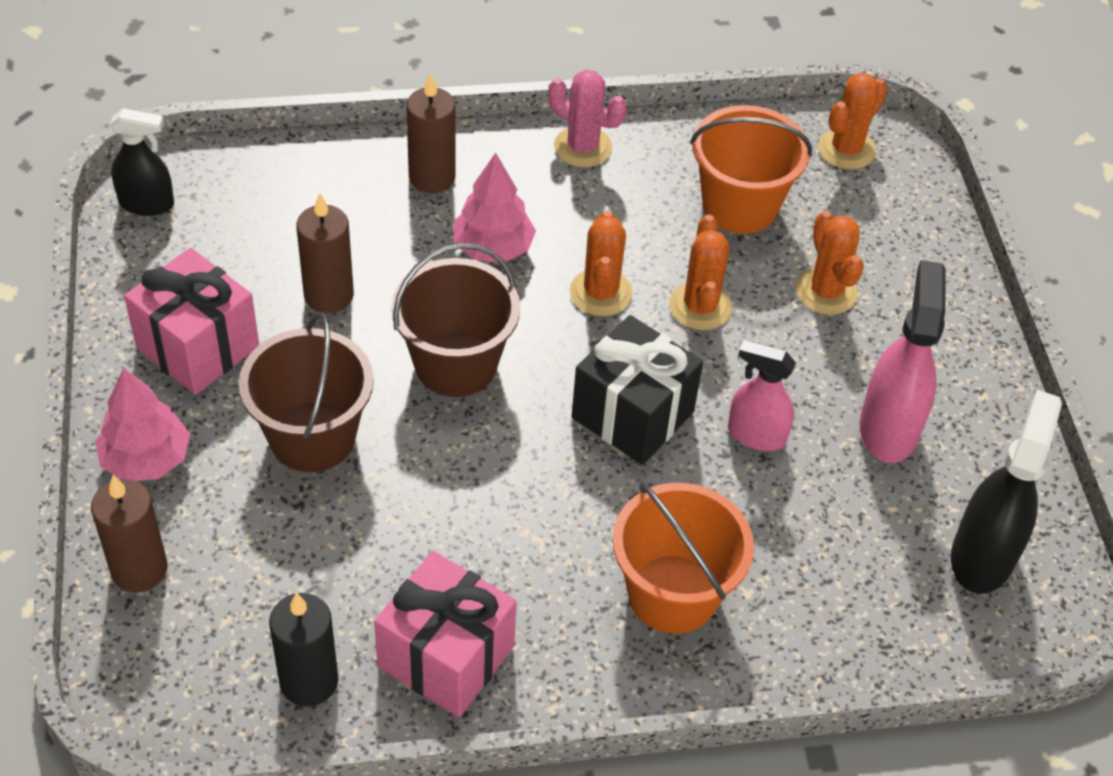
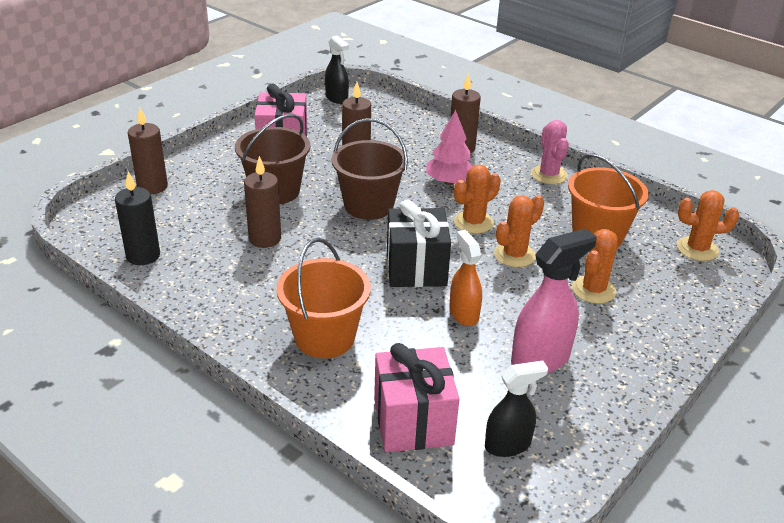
camera: 50 degrees right, 15 degrees down
pink tree [95,368,190,481] -> none
pink gift [374,551,517,717] -> pink gift moved to [374,343,460,452]
pink spray bottle [728,340,796,451] -> orange spray bottle [449,230,482,326]
black spray bottle [951,389,1062,594] -> black spray bottle [485,360,548,457], size x0.65
none -> brown candle [244,156,281,248]

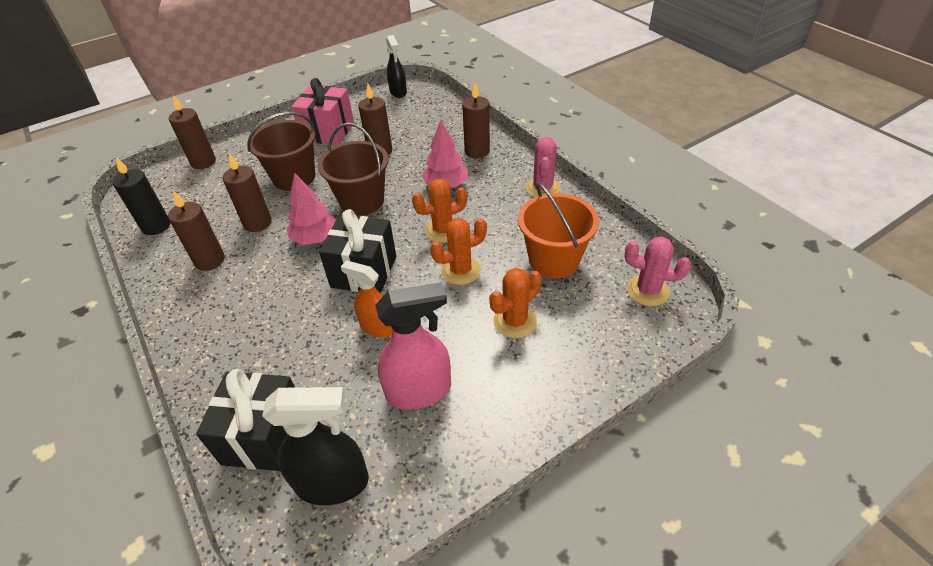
camera: 20 degrees right, 10 degrees up
orange bucket [276,238,371,358] -> none
pink gift [374,343,460,452] -> black gift [196,369,295,471]
orange spray bottle [449,230,482,326] -> orange spray bottle turned 60 degrees counterclockwise [341,260,393,338]
black spray bottle [485,360,548,457] -> black spray bottle [262,387,369,505], size x1.53
orange cactus [677,190,739,261] -> pink cactus [624,237,691,306]
none -> brown candle [168,191,225,271]
none -> pink tree [287,173,336,245]

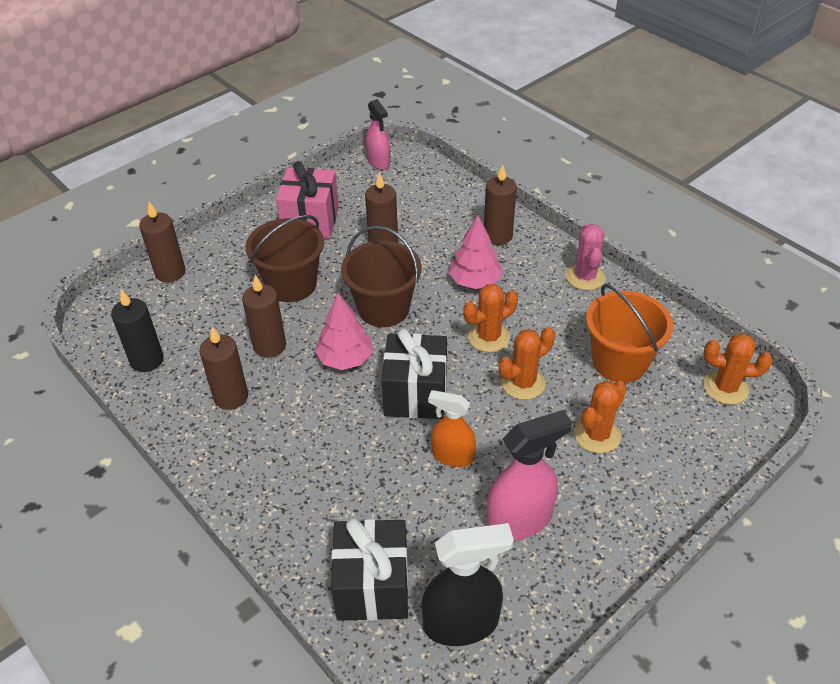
camera: 10 degrees left, 0 degrees up
black spray bottle [386,35,407,98] -> pink spray bottle [366,99,390,170]
pink cactus [624,237,691,306] -> orange cactus [704,333,773,404]

